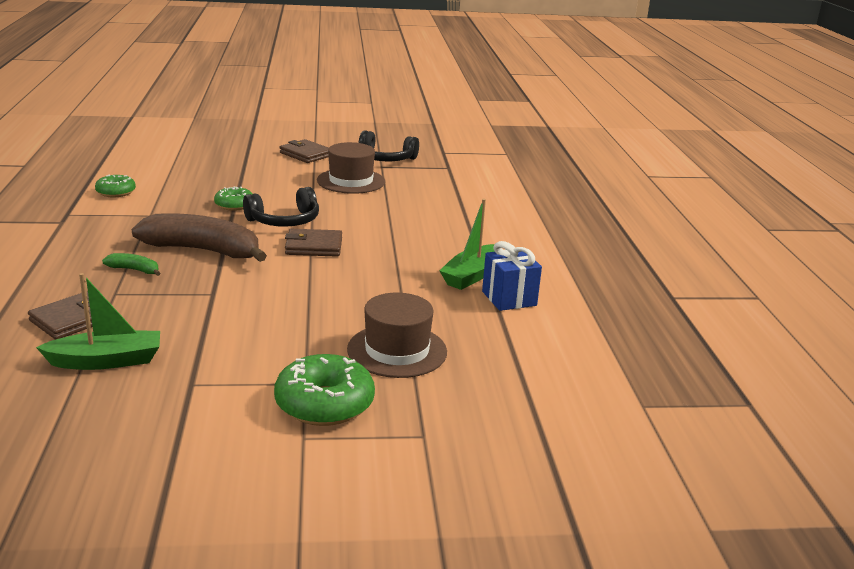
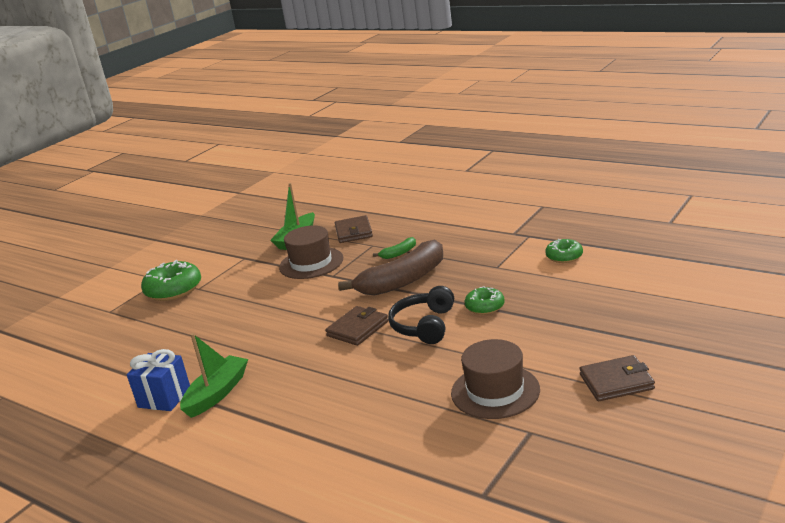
camera: 135 degrees right, 0 degrees up
brown hat [347,293,447,378] -> brown hat moved to [279,226,343,279]
black headphones [359,130,419,161] -> none
green boat [439,199,495,290] -> green boat turned 45 degrees clockwise [180,333,248,418]

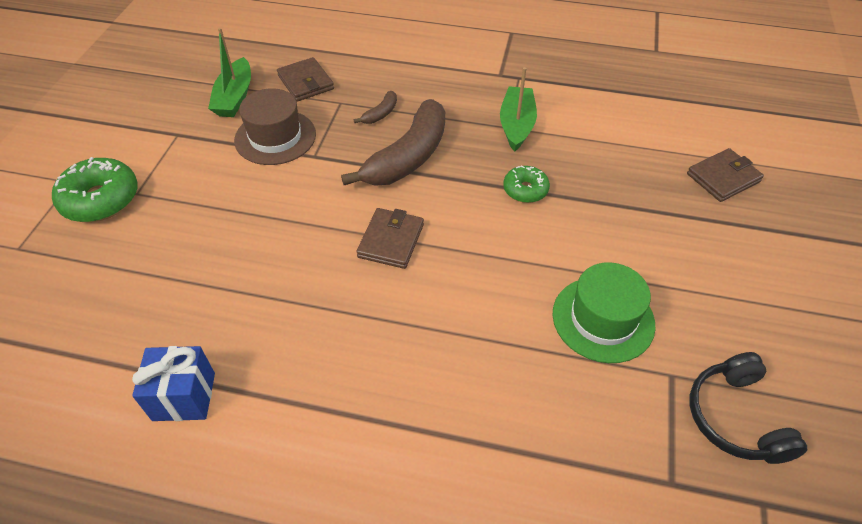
camera: 25 degrees left, 25 degrees up
green boat [180,333,248,418] -> green boat moved to [500,67,537,152]
green banana [373,237,416,259] -> brown banana [354,91,397,124]
black headphones [388,286,454,344] -> black headphones moved to [690,352,807,464]
brown hat [451,339,540,419] -> green hat [552,262,656,363]
green donut [545,239,583,263] -> none
brown wallet [579,355,655,401] -> brown wallet moved to [687,148,764,202]

